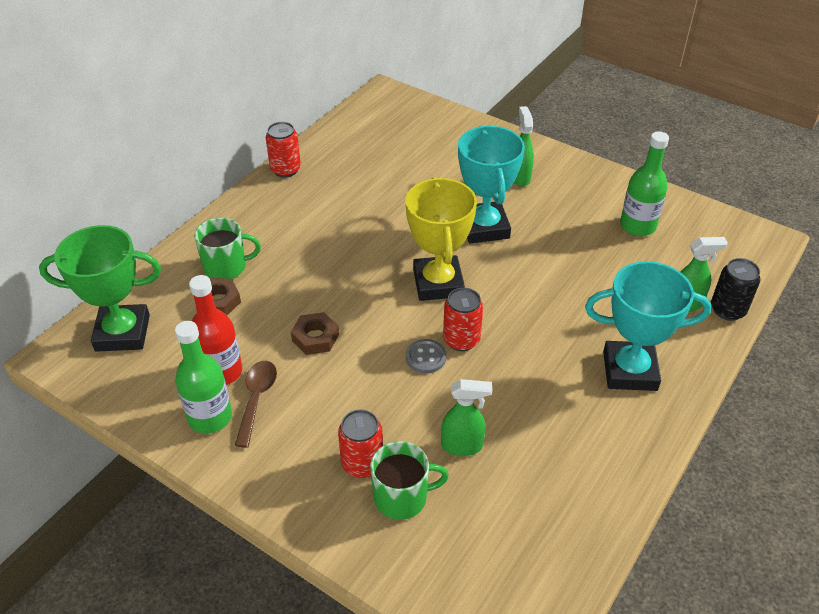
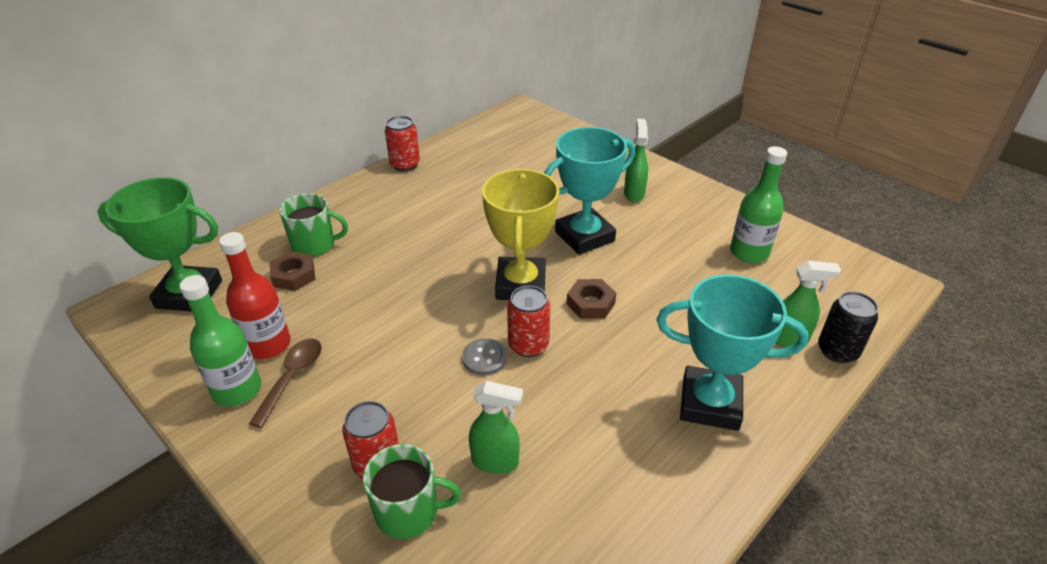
camera: 10 degrees right, 5 degrees down
brown nut [291,312,339,355] -> brown nut moved to [567,279,616,319]
turquoise trophy [458,126,525,243] -> turquoise trophy turned 60 degrees clockwise [544,127,635,255]

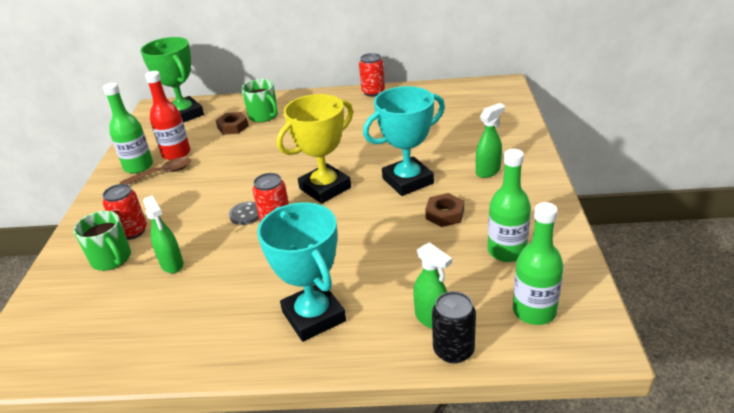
camera: 50 degrees right, 5 degrees down
turquoise trophy [544,127,635,255] -> turquoise trophy turned 45 degrees counterclockwise [363,86,445,196]
brown nut [567,279,616,319] -> brown nut moved to [425,193,464,227]
none -> green bottle [513,202,564,325]

